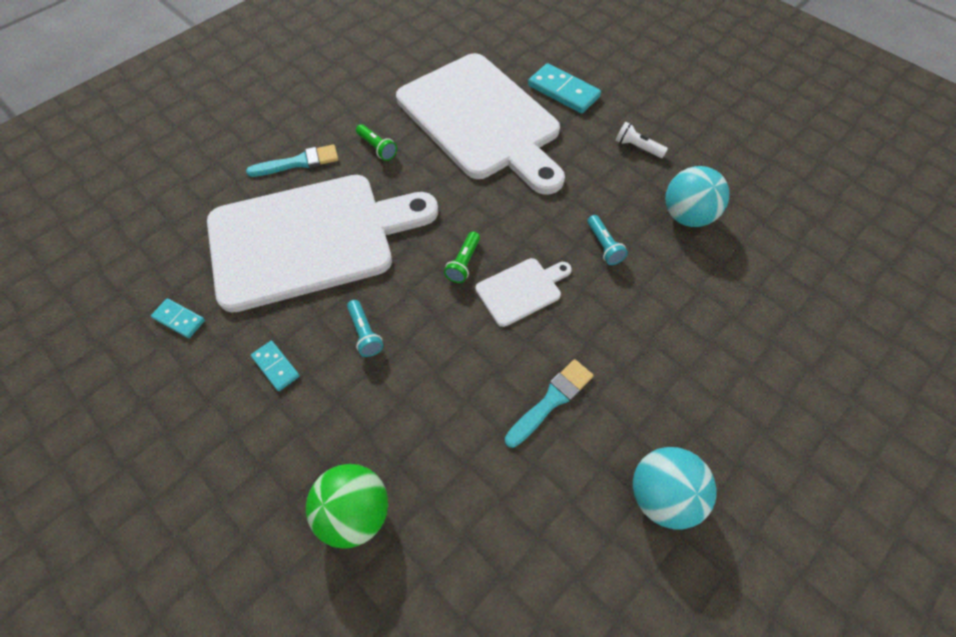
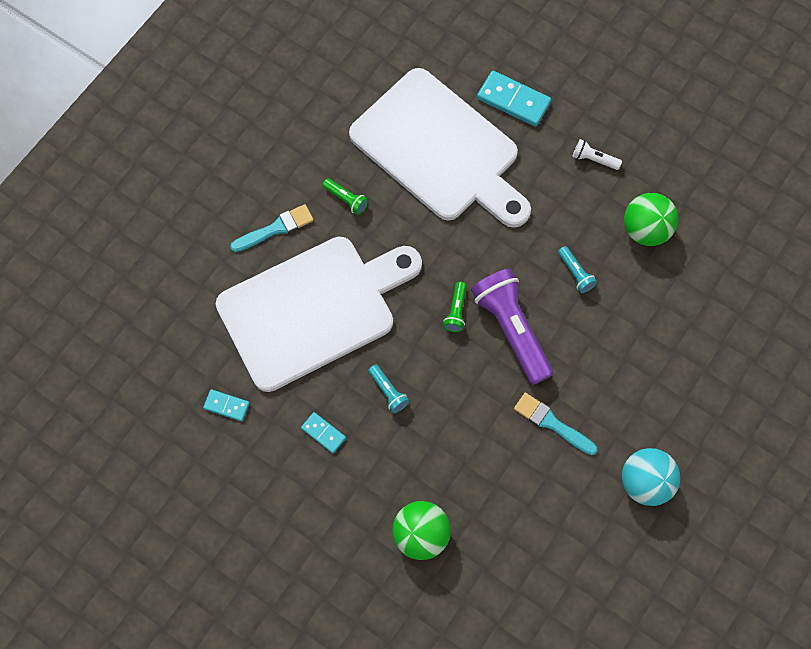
camera: 10 degrees left, 10 degrees up
white cutting board [476,258,572,327] -> purple flashlight [471,269,553,385]
turquoise brush [505,359,594,448] -> turquoise brush turned 90 degrees counterclockwise [514,393,598,455]
turquoise ball [665,166,729,227] -> green ball [624,193,678,246]

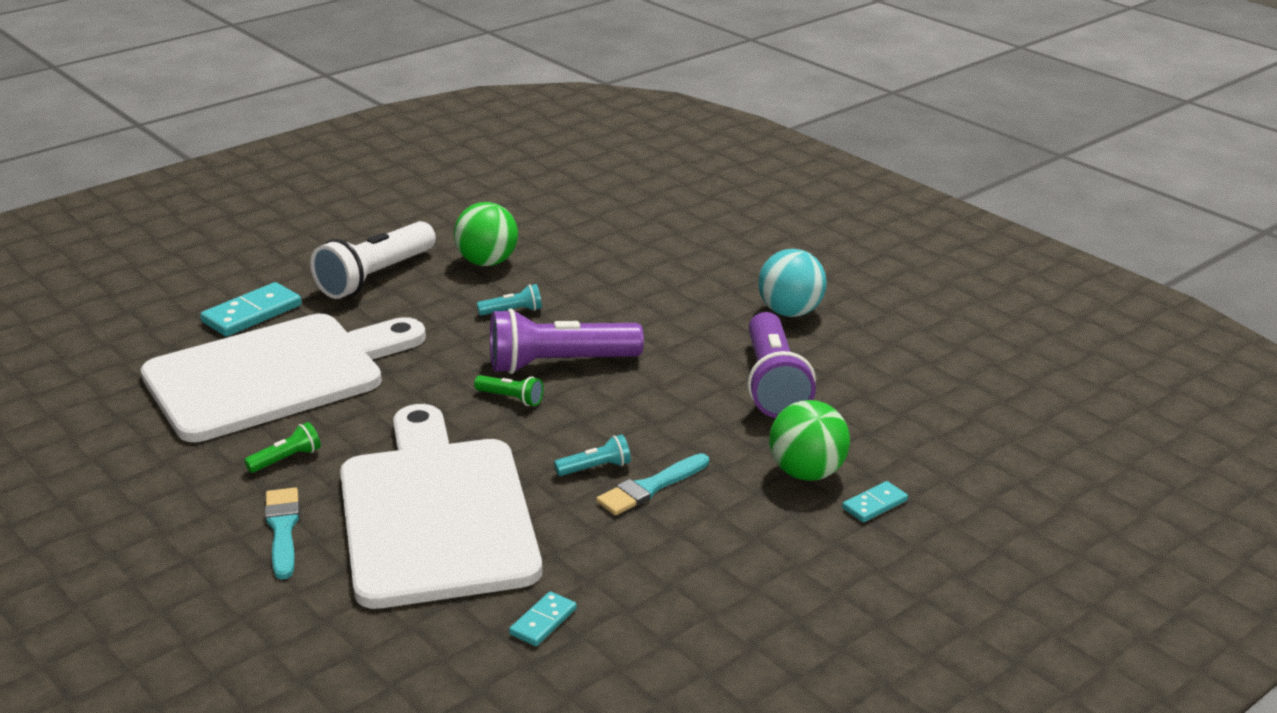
camera: 75 degrees left, 40 degrees down
turquoise domino [301,412,346,453] -> turquoise domino moved to [842,481,908,522]
turquoise brush [514,393,598,455] -> turquoise brush moved to [596,453,709,515]
white flashlight [572,139,622,170] -> white flashlight [310,221,436,299], size x2.25
none -> purple flashlight [747,312,816,418]

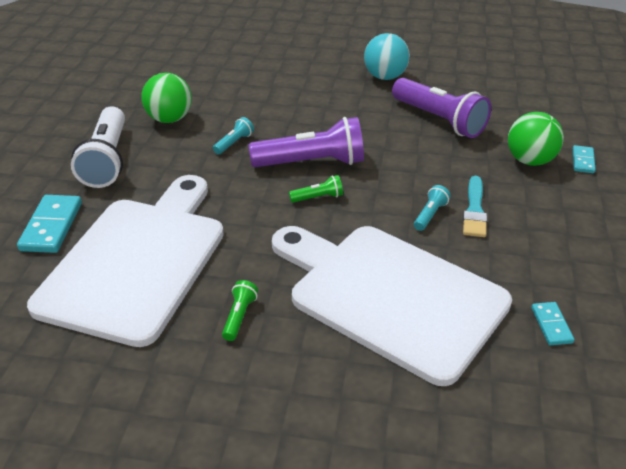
camera: 40 degrees left, 10 degrees up
turquoise brush [265,488,300,579] -> none
purple flashlight [490,308,644,374] -> purple flashlight turned 135 degrees counterclockwise [249,117,364,167]

